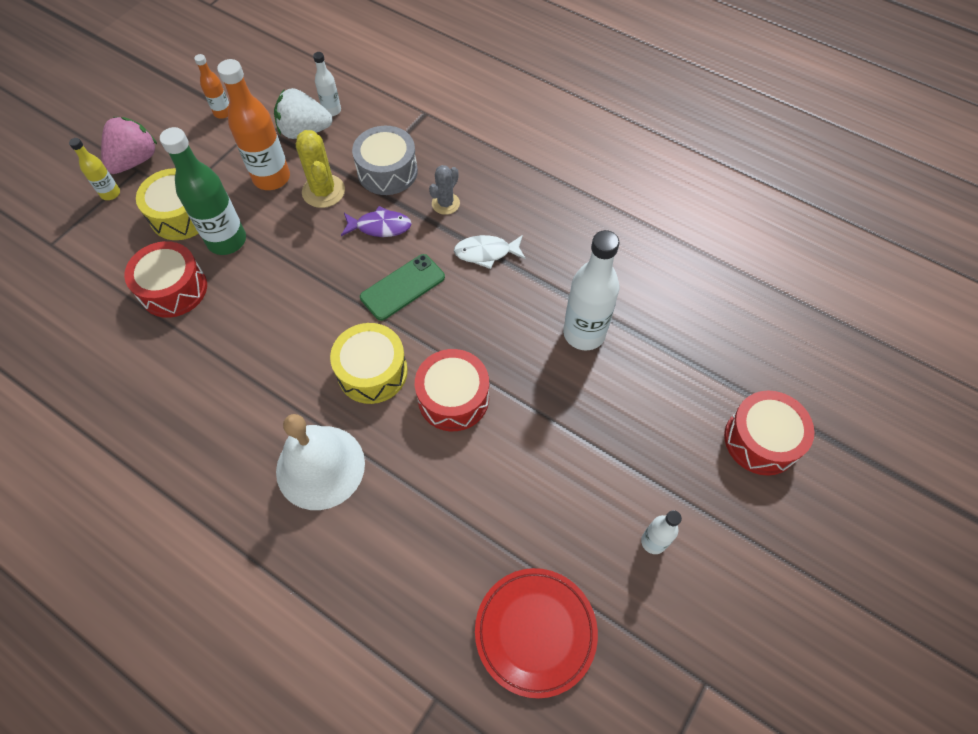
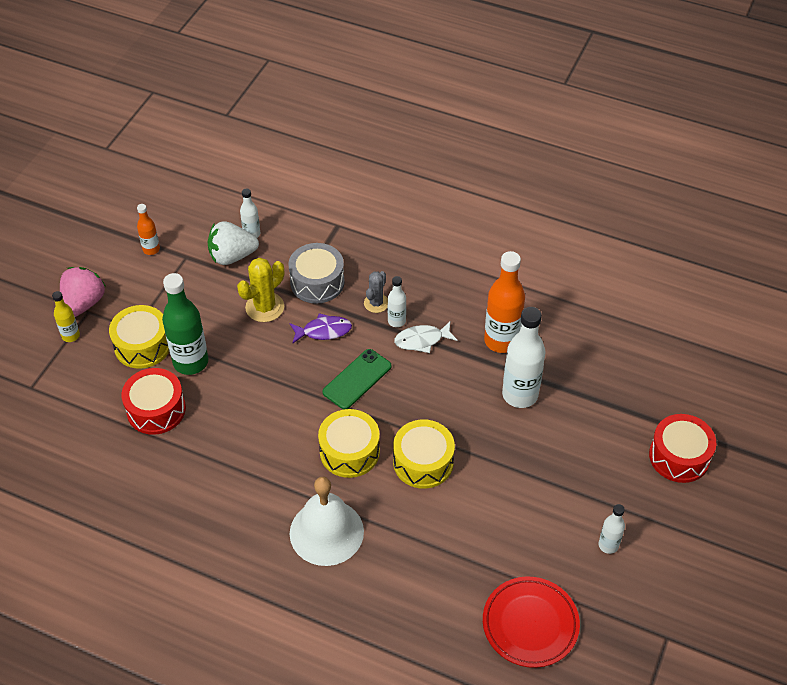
camera: 10 degrees left, 10 degrees down
orange bottle [217,59,290,190] -> orange bottle moved to [484,251,525,353]
yellow cactus [296,130,345,208] -> yellow cactus turned 75 degrees clockwise [237,258,284,322]
red drum [415,349,489,431] -> yellow drum [393,419,455,489]
none -> white bottle [388,276,406,327]

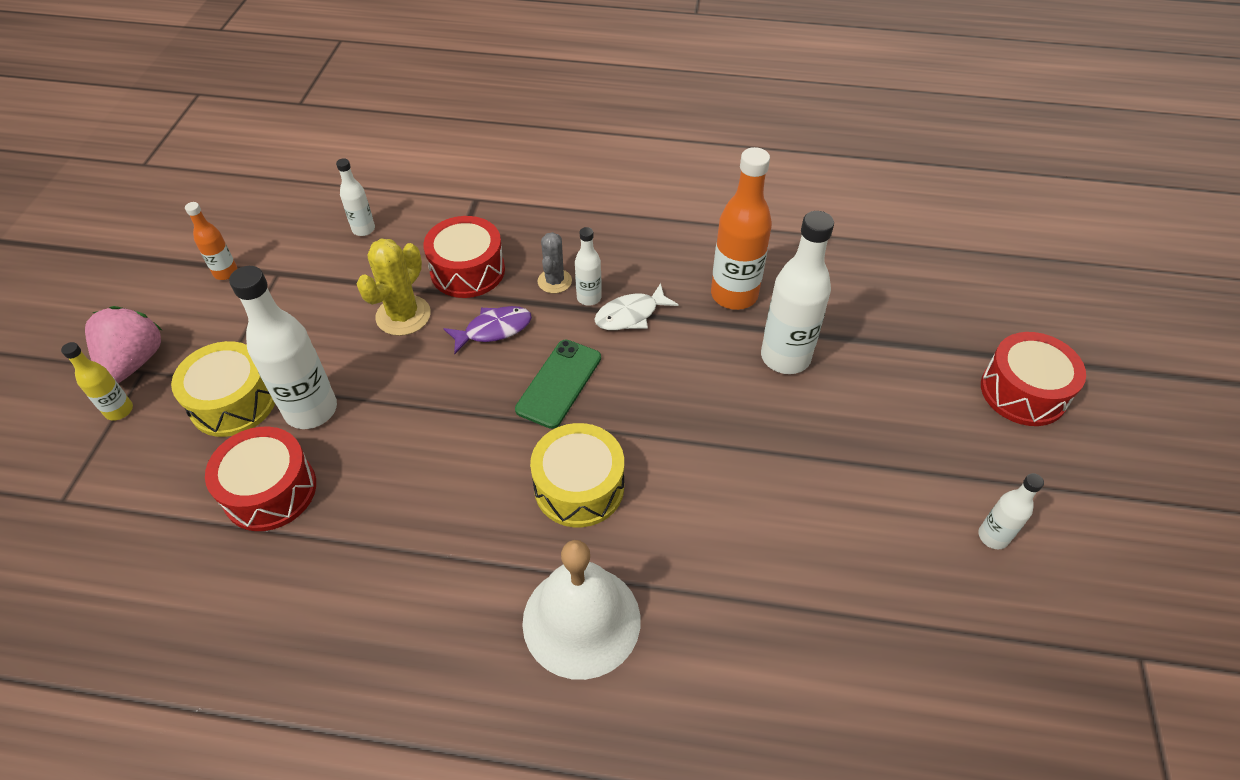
camera: 15 degrees left, 0 degrees up
green bottle [162,273,208,375] -> white bottle [229,266,337,429]
white strawberry [208,221,259,265] -> none
grey drum [288,243,345,304] -> red drum [423,216,505,298]
yellow drum [393,419,455,489] -> none
red plate [483,576,580,668] -> none

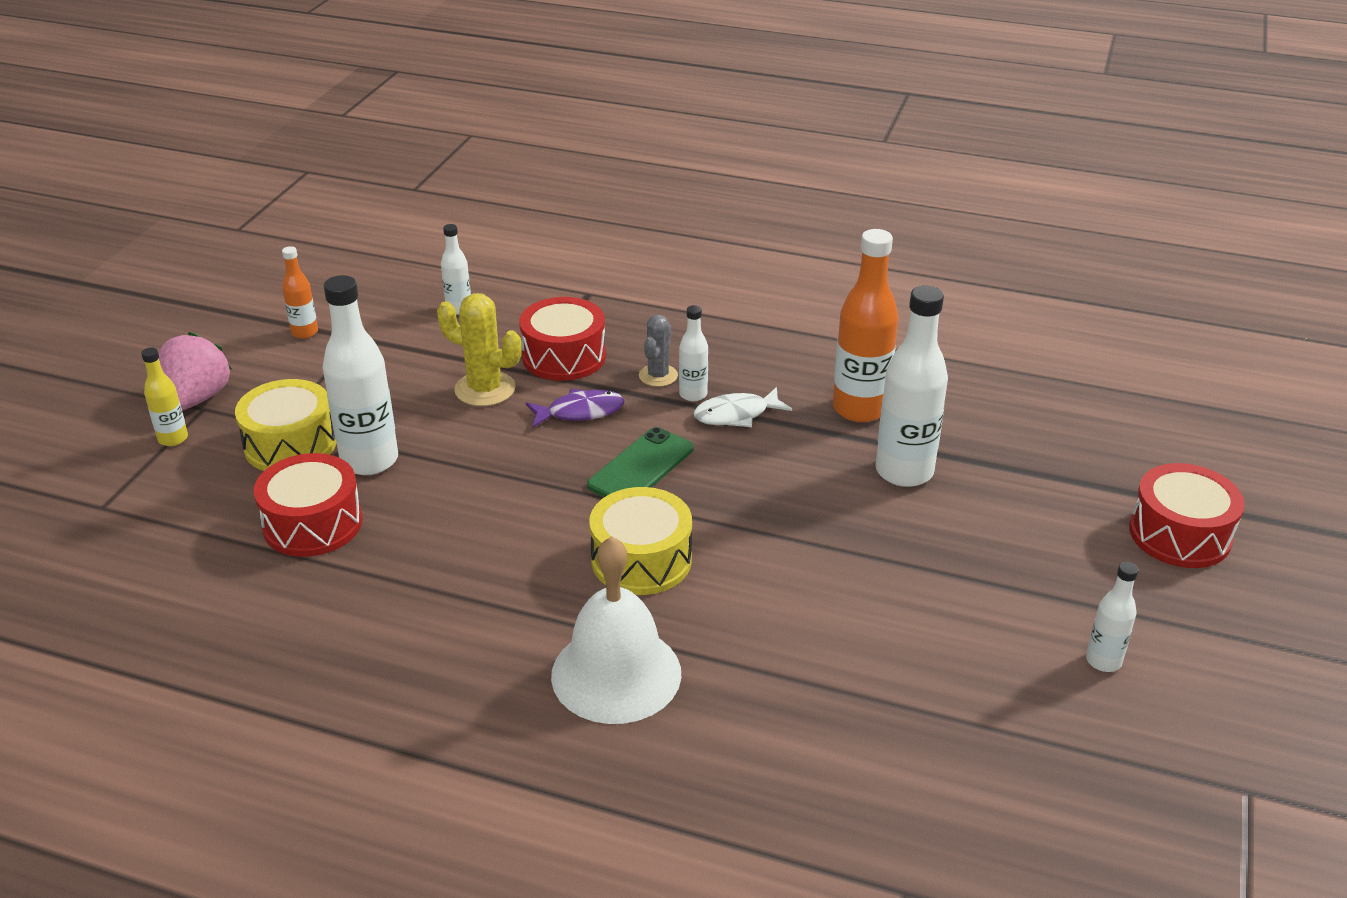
camera: 10 degrees right, 15 degrees down
yellow cactus [357,239,431,336] -> yellow cactus turned 75 degrees clockwise [437,293,522,406]

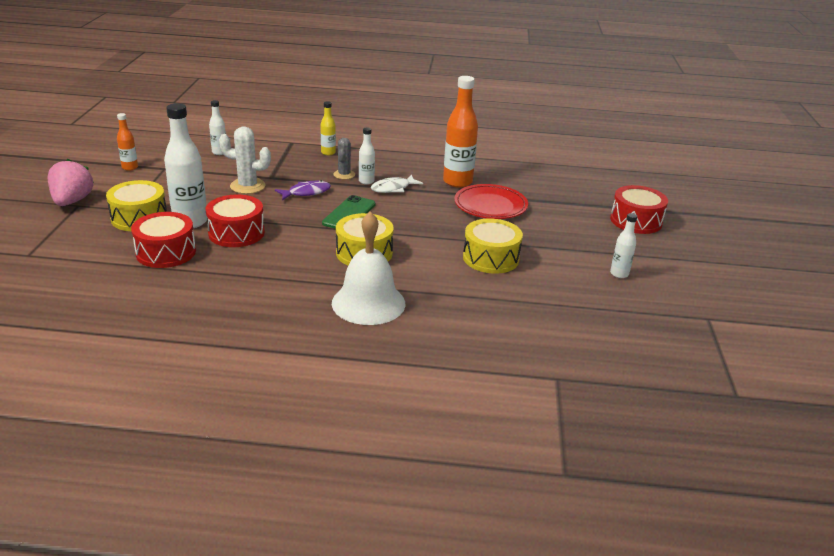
camera: 15 degrees left, 5 degrees down
yellow bottle [141,347,188,446] -> yellow bottle moved to [320,101,336,155]
yellow cactus [437,293,522,406] -> white cactus [219,126,271,194]
red drum [519,297,606,381] -> red drum moved to [206,194,265,247]
white bottle [876,285,948,487] -> red plate [454,184,528,219]
none -> yellow drum [463,219,523,274]

